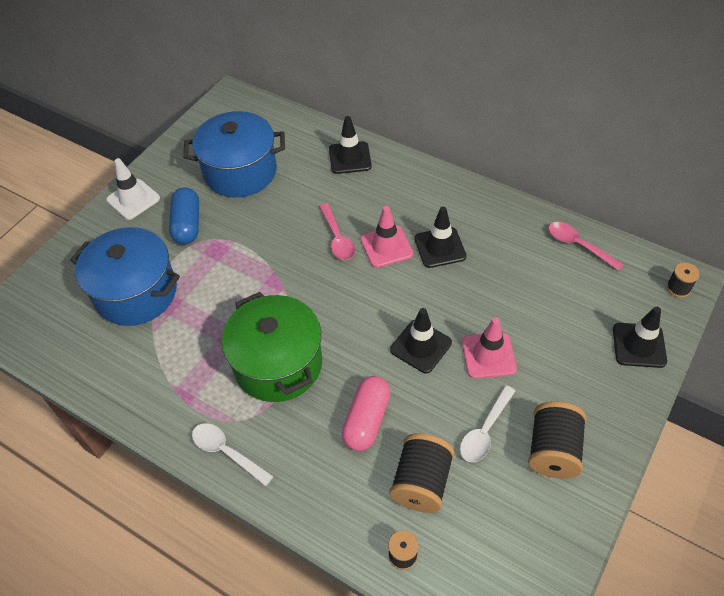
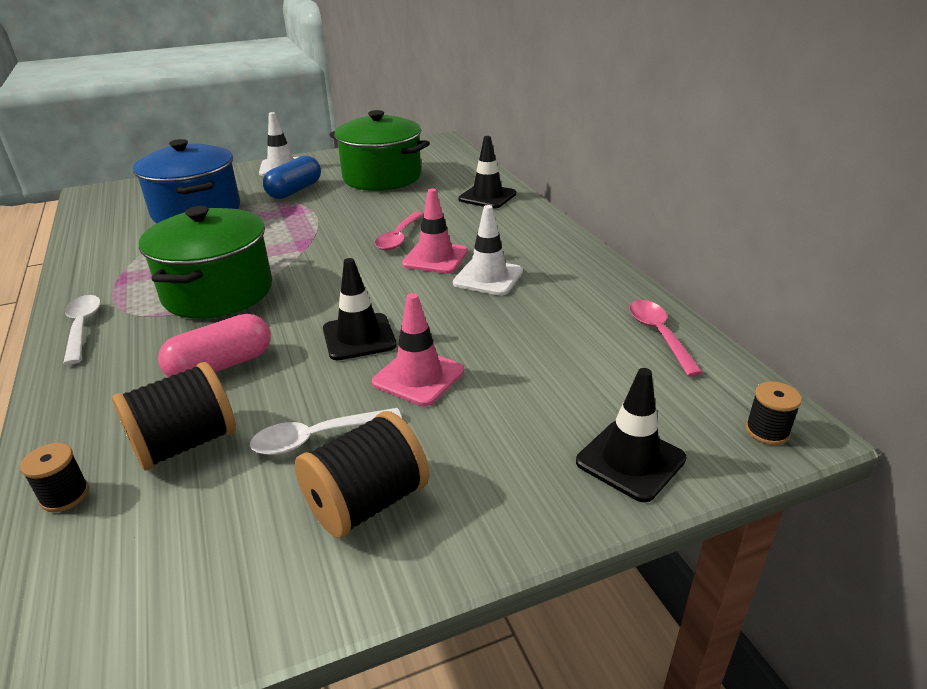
camera: 35 degrees right, 20 degrees down
blue pot [183,111,285,197] -> green pot [330,110,430,191]
black traffic cone [414,207,466,268] -> white traffic cone [453,205,523,296]

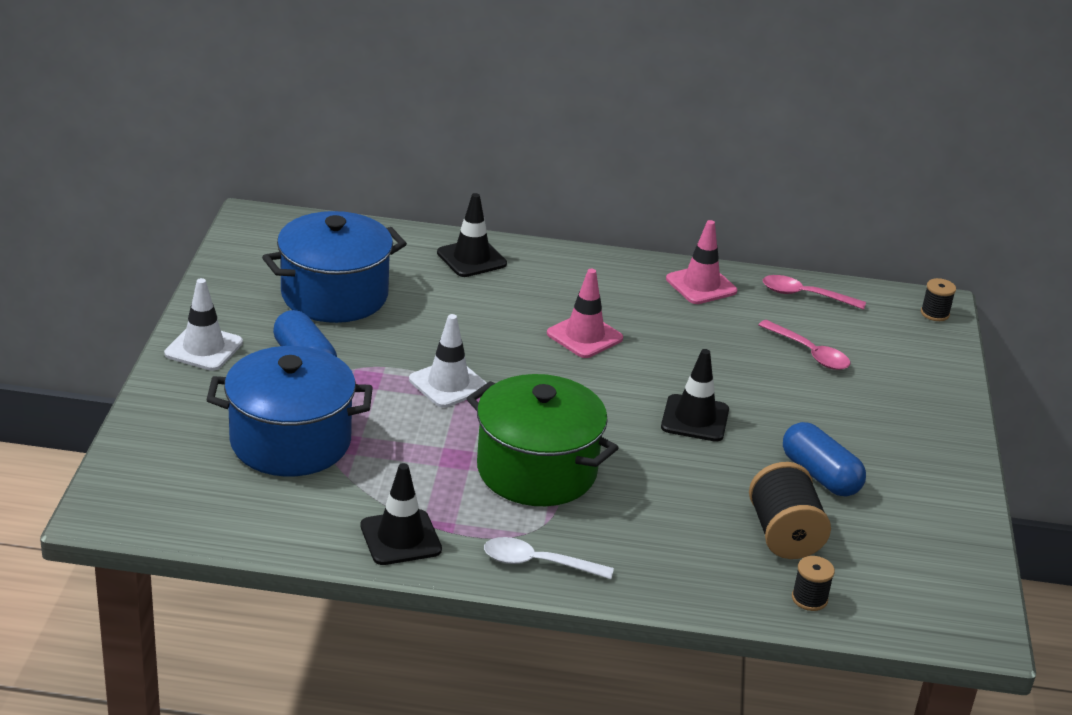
camera: 65 degrees left, 0 degrees up
pink capsule [158,314,271,377] -> none
white spoon [250,408,402,455] -> blue capsule [783,422,866,497]
black spool [295,411,429,538] -> none
green pot [330,110,430,191] -> blue pot [262,211,407,323]
pink traffic cone [372,293,464,406] -> pink traffic cone moved to [666,220,737,304]
pink spoon [375,211,424,250] -> pink spoon moved to [758,320,850,370]
white traffic cone [453,205,523,296] -> white traffic cone moved to [409,314,487,408]
black traffic cone [576,368,687,502] -> black traffic cone moved to [360,463,442,565]

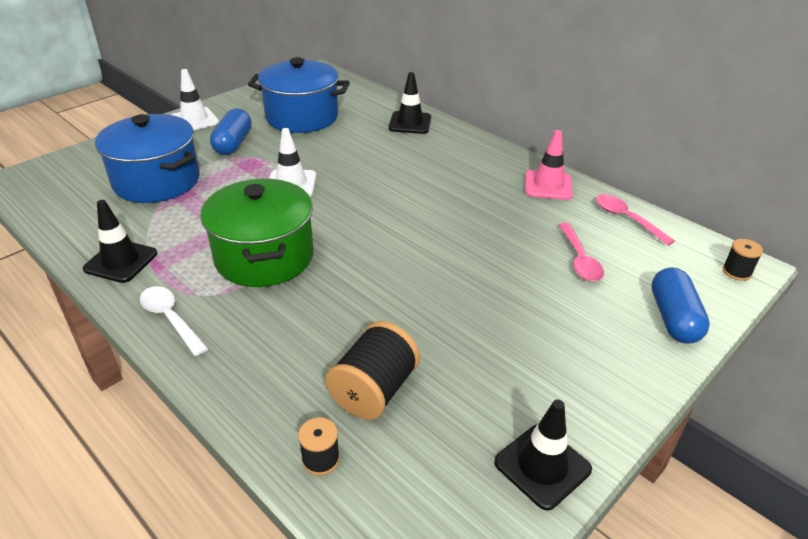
camera: 40 degrees right, 5 degrees up
pink traffic cone [547,269,623,358] -> none
black traffic cone [661,349,729,442] -> black traffic cone moved to [494,400,592,510]
blue capsule [783,422,866,497] -> blue capsule moved to [651,267,710,344]

